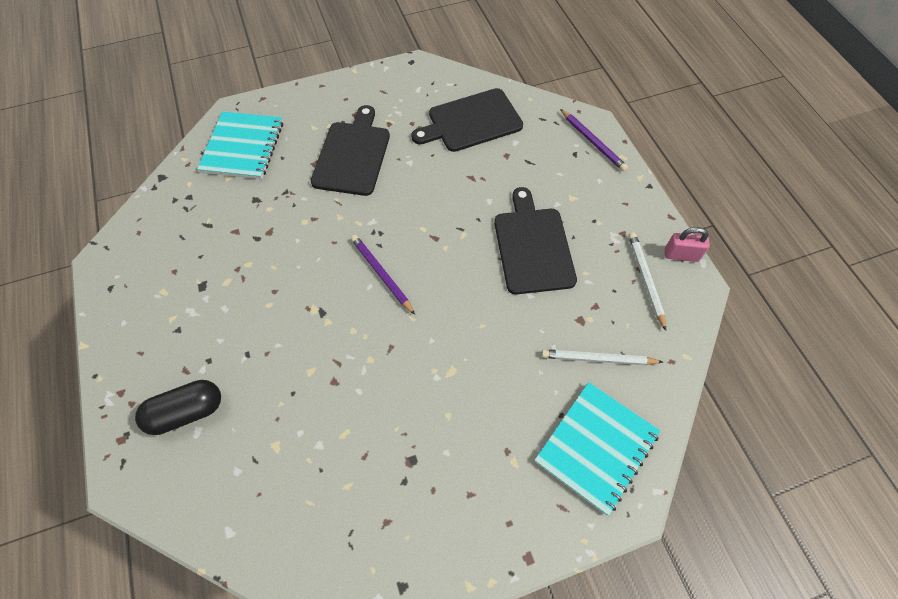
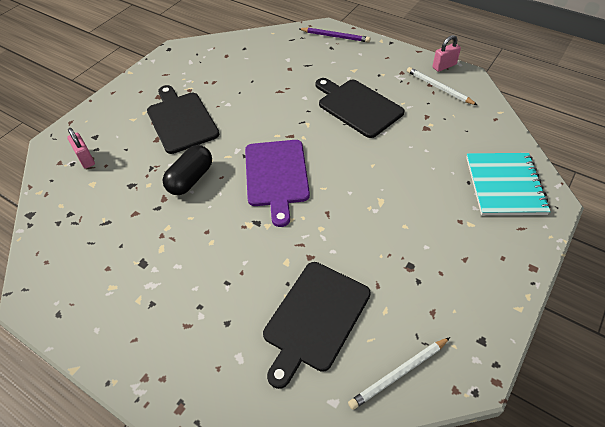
camera: 35 degrees left, 10 degrees down
black capsule [135,380,221,435] -> black capsule moved to [163,145,212,195]
turquoise notebook [197,111,283,179] -> pink padlock [67,128,95,169]
purple pencil [351,235,415,315] -> purple cutting board [245,140,310,227]
black cutting board [411,88,523,152] -> black cutting board moved to [263,262,371,389]
white pencil [541,349,663,365] -> white pencil moved to [348,337,450,410]

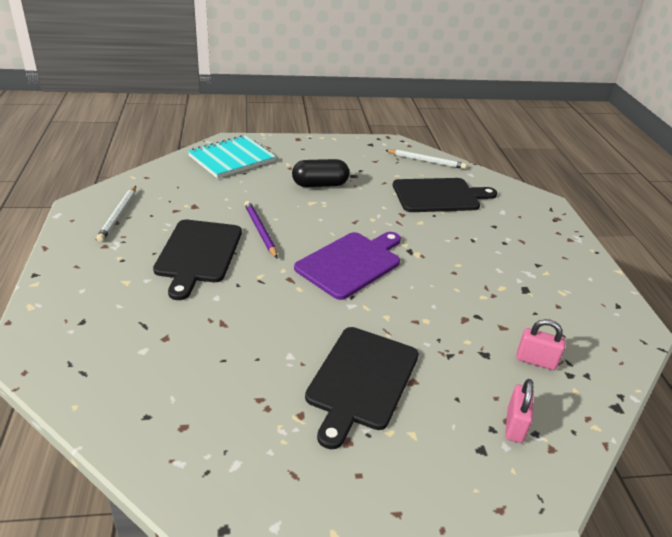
camera: 135 degrees left, 15 degrees down
black capsule [163,145,212,195] -> black capsule moved to [292,159,349,187]
purple pencil [299,27,370,43] -> purple pencil moved to [244,201,278,258]
pink padlock [433,35,461,72] -> pink padlock moved to [516,319,566,370]

